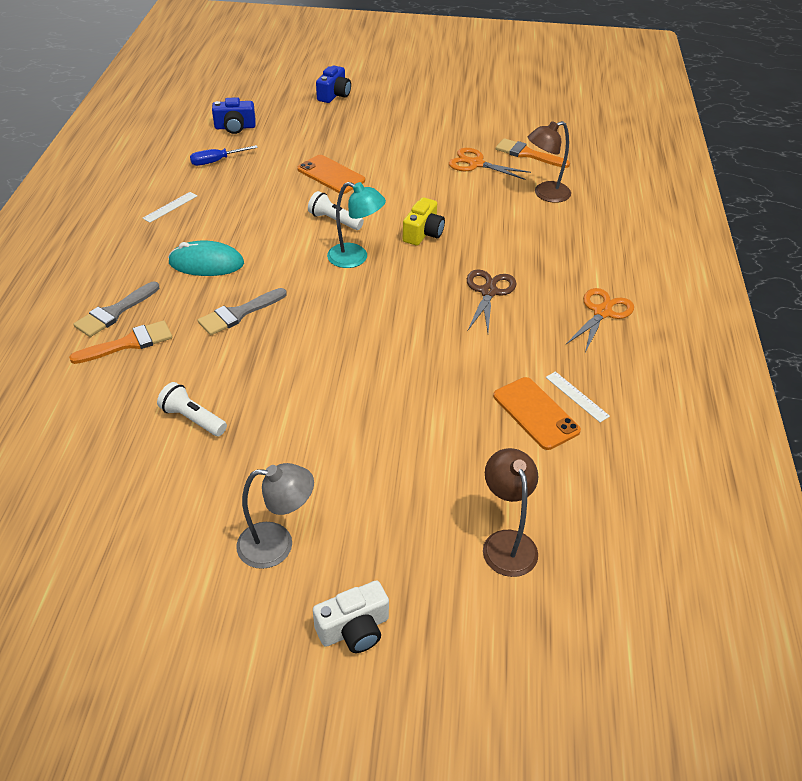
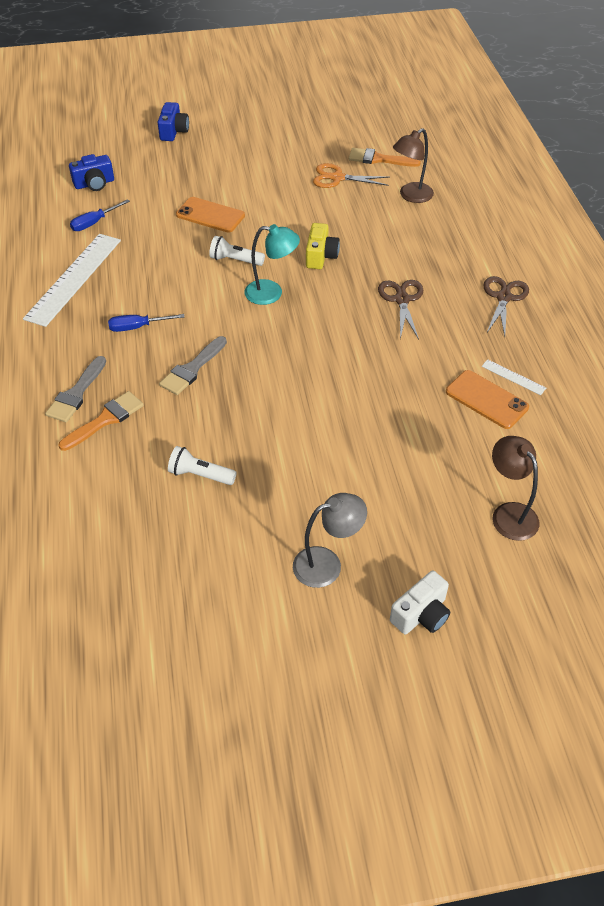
camera: 15 degrees left, 5 degrees up
white ruler [143,192,197,223] -> white ruler [23,234,121,327], size x2.36
turquoise mouse [168,241,244,276] -> blue screwdriver [108,314,185,332]
orange scissors [566,288,634,353] -> brown scissors [483,276,529,336]

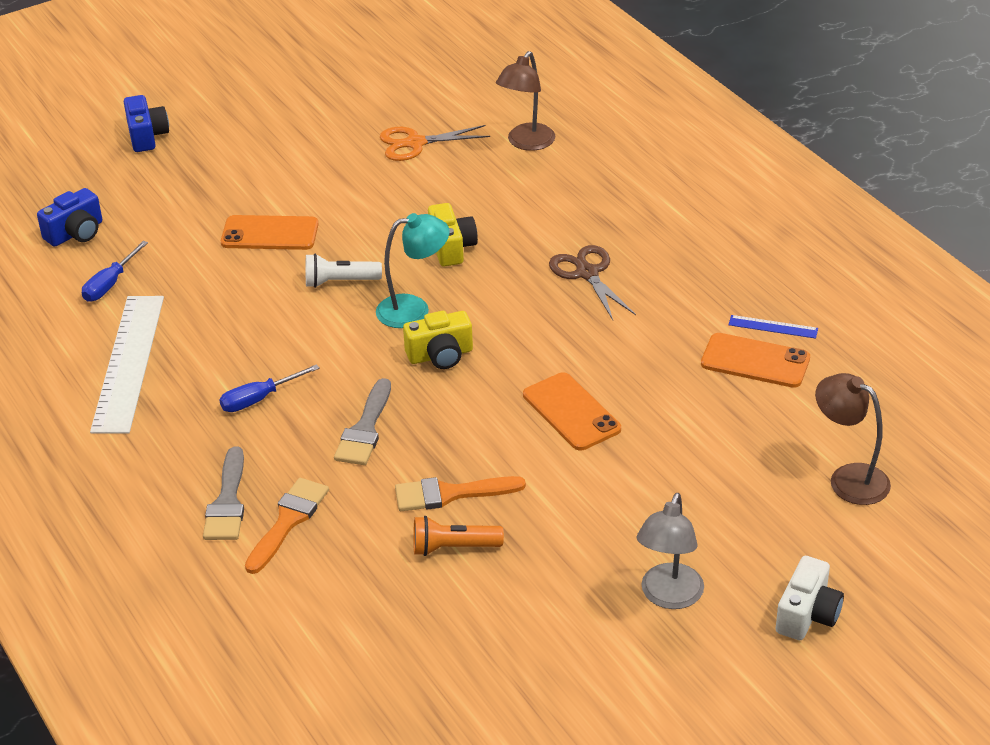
camera: 20 degrees left, 10 degrees down
white flashlight [168,446,237,485] -> orange flashlight [413,516,504,556]
grey lamp [293,493,367,588] -> grey lamp turned 150 degrees clockwise [637,493,704,609]
orange brush [349,148,421,167] -> orange brush moved to [395,476,526,511]
white ruler [482,359,546,395] -> blue ruler [729,315,818,339]
brown scissors [483,276,529,336] -> none
none -> yellow camera [403,311,473,369]
none -> orange phone [523,372,621,451]

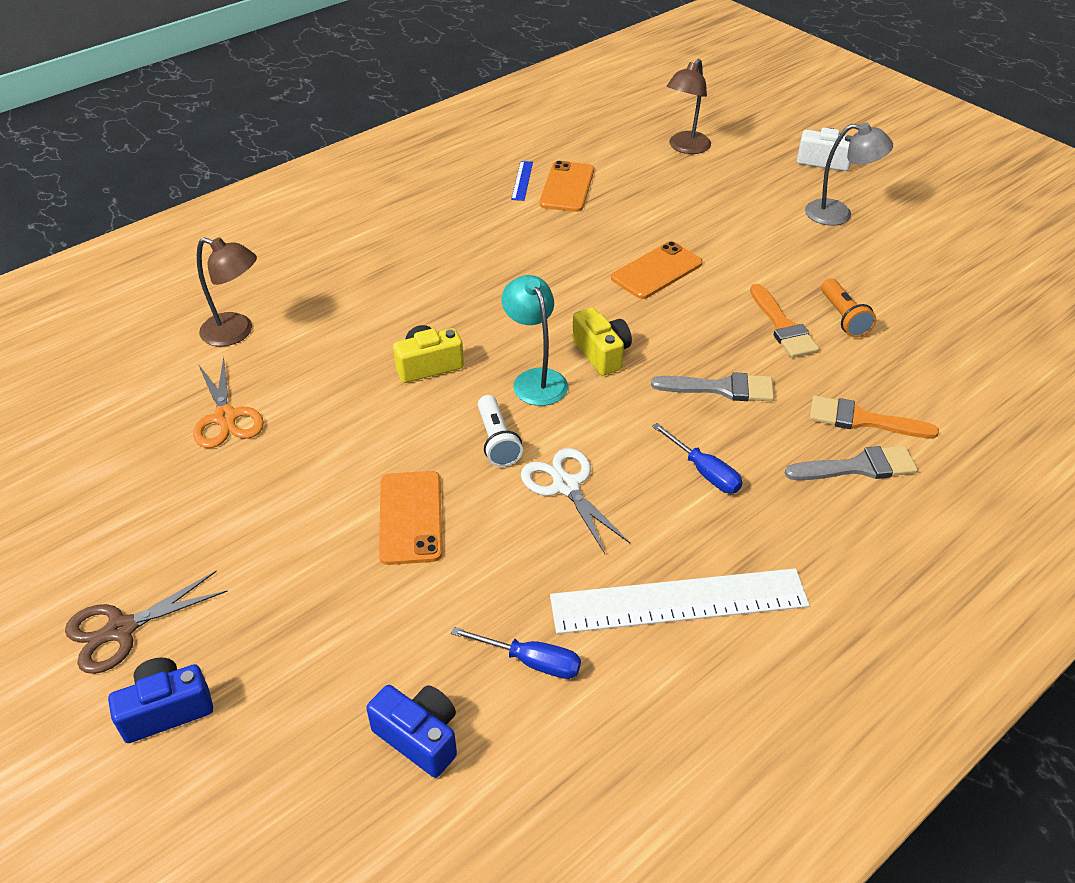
camera: 100 degrees left, 5 degrees up
brown scissors [549,245,636,320] -> brown scissors moved to [65,571,228,674]
none -> white scissors [521,448,630,554]

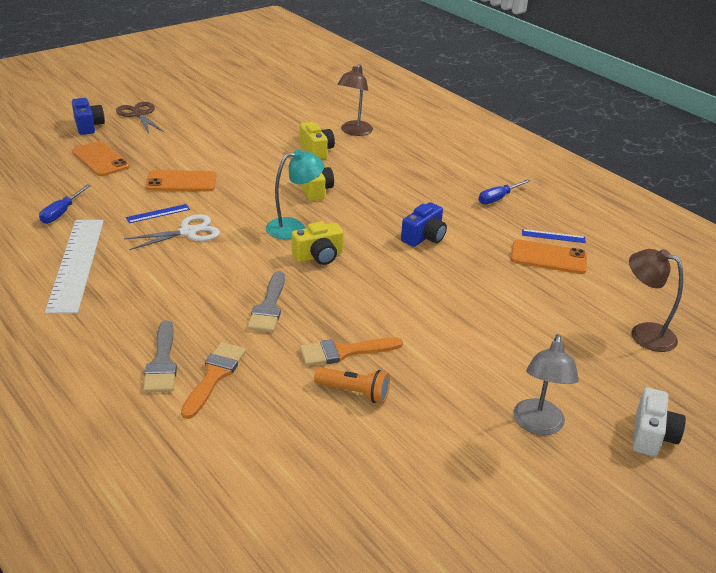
camera: 90 degrees right, 10 degrees down
orange scissors [193,357,264,448] -> none
blue camera [366,685,457,778] -> blue camera moved to [401,202,447,247]
white flashlight [478,395,523,467] -> none
orange phone [611,241,703,299] -> orange phone moved to [72,141,130,176]
blue screwdriver [652,423,742,493] -> blue screwdriver moved to [479,179,531,204]
orange flashlight [821,279,876,338] -> orange flashlight turned 150 degrees counterclockwise [314,367,390,403]
none -> blue ruler [126,204,190,223]
none -> yellow camera [299,122,335,159]

